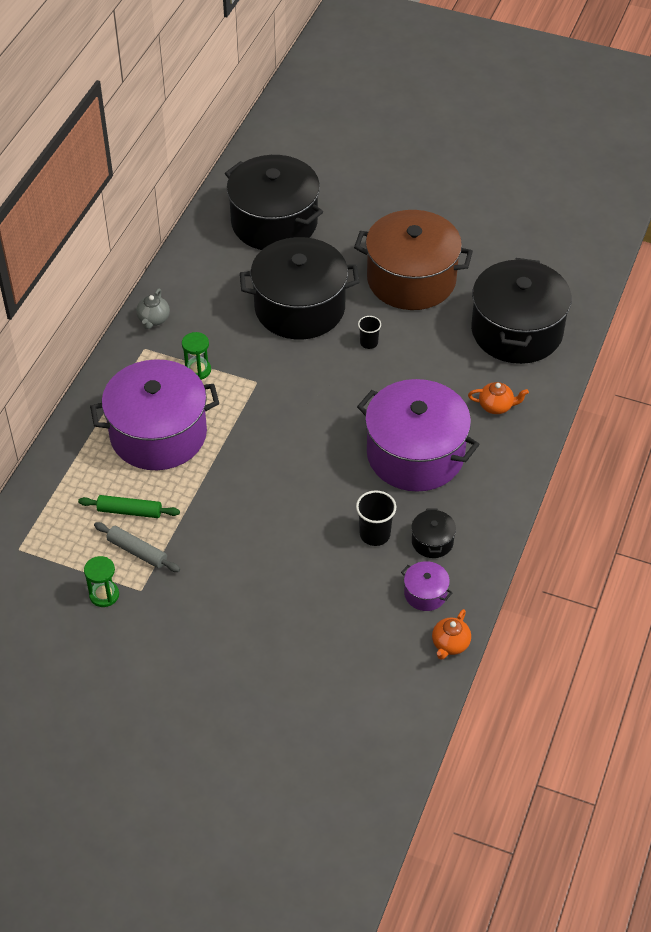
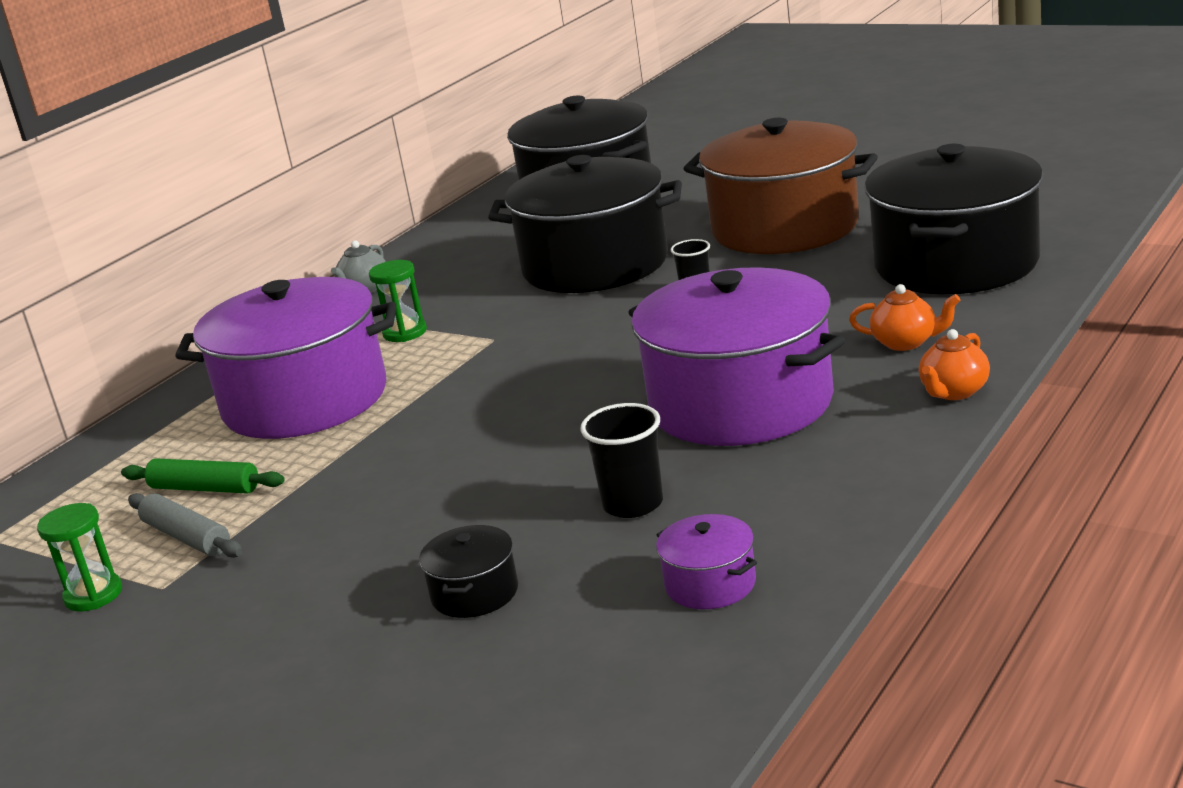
camera: 15 degrees right, 25 degrees down
black pot [411,508,456,558] -> black pot moved to [419,525,518,618]
orange teapot [432,609,471,660] -> orange teapot moved to [919,329,990,400]

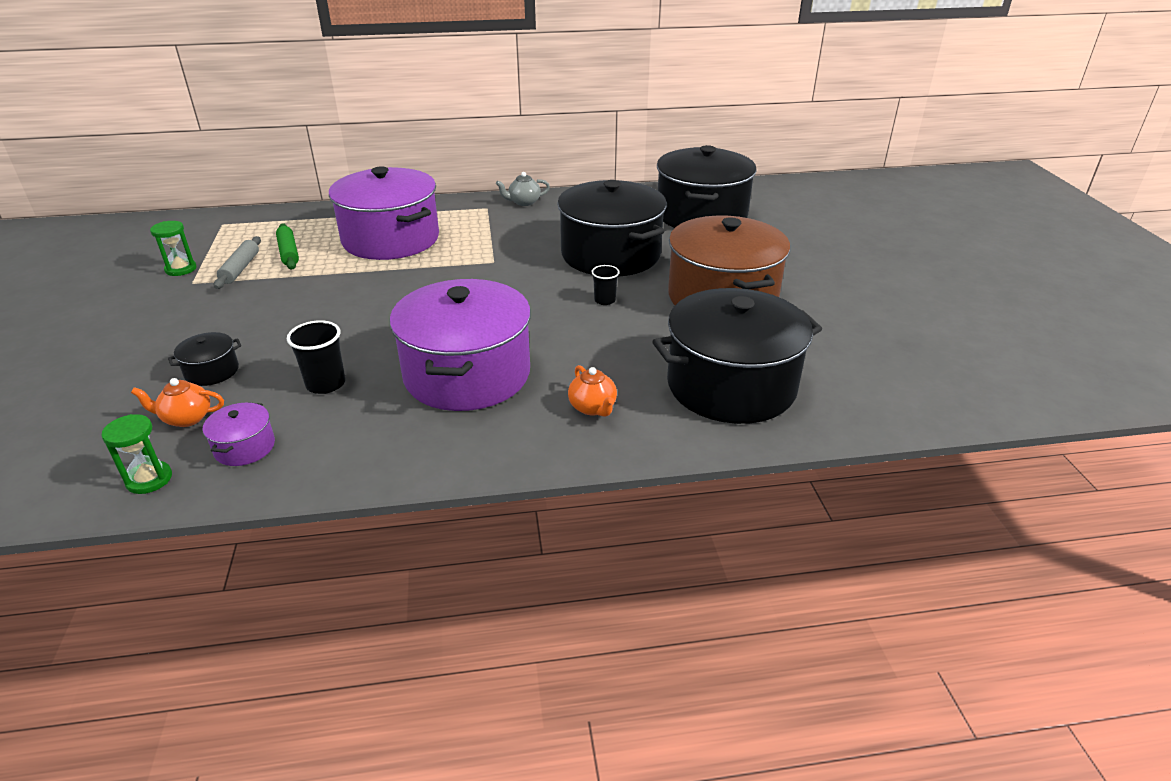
camera: 45 degrees right, 10 degrees up
green hourglass [369,260,427,342] -> green hourglass moved to [101,414,172,494]
orange teapot [919,329,990,400] -> orange teapot moved to [131,378,224,427]

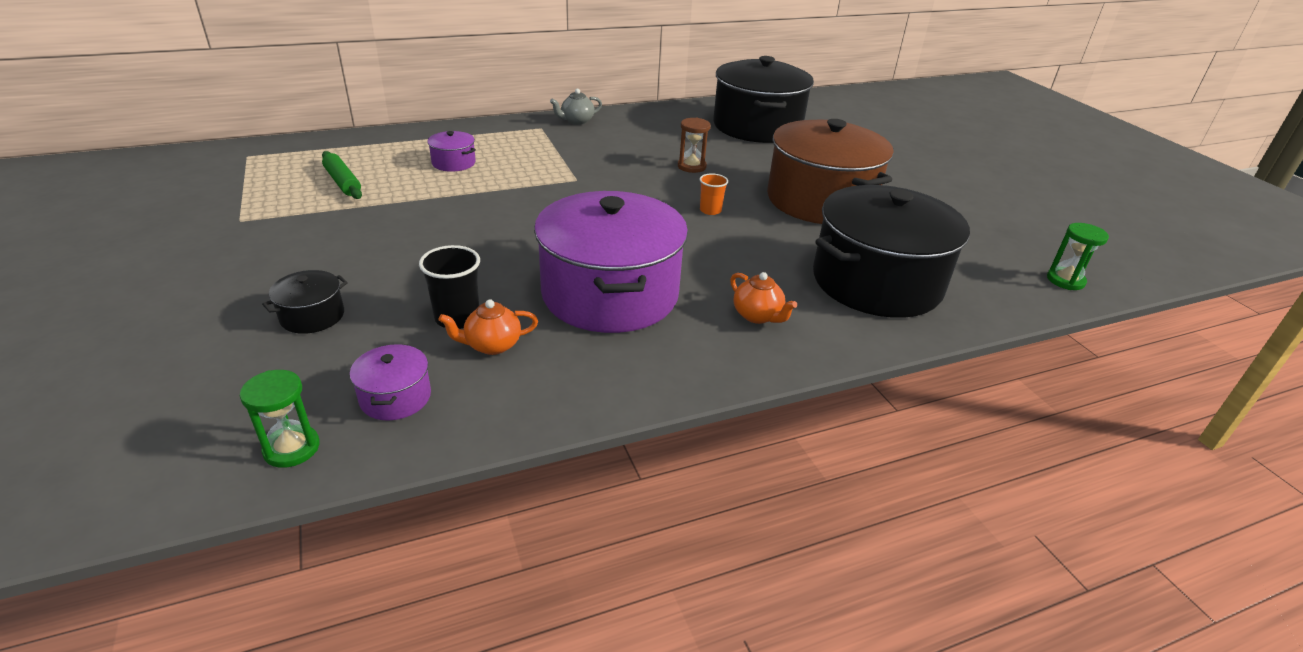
camera: 15 degrees left, 0 degrees up
orange teapot [131,378,224,427] -> orange teapot moved to [439,299,538,355]
green hourglass [150,221,197,276] -> green hourglass moved to [1047,223,1109,290]
grey rolling pin [214,236,261,289] -> none
purple pot [329,166,439,260] -> purple pot [427,131,476,172], size x0.41
black pot [557,180,667,276] -> brown hourglass [678,118,711,173]
black cup [592,265,619,305] -> orange cup [700,173,728,215]

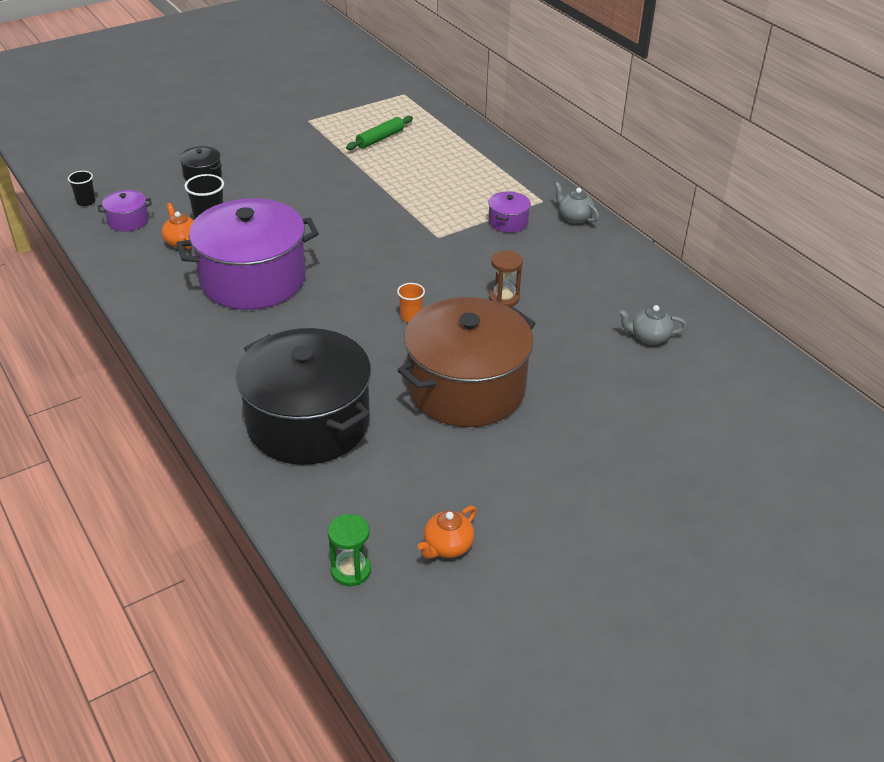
camera: 80 degrees right, 5 degrees up
green hourglass [240,370,320,468] -> black cup [68,171,96,206]
purple pot [427,131,476,172] -> purple pot moved to [488,191,531,233]
black pot [713,56,814,143] -> grey teapot [618,305,687,345]
orange teapot [730,272,797,324] -> orange teapot moved to [418,506,476,559]

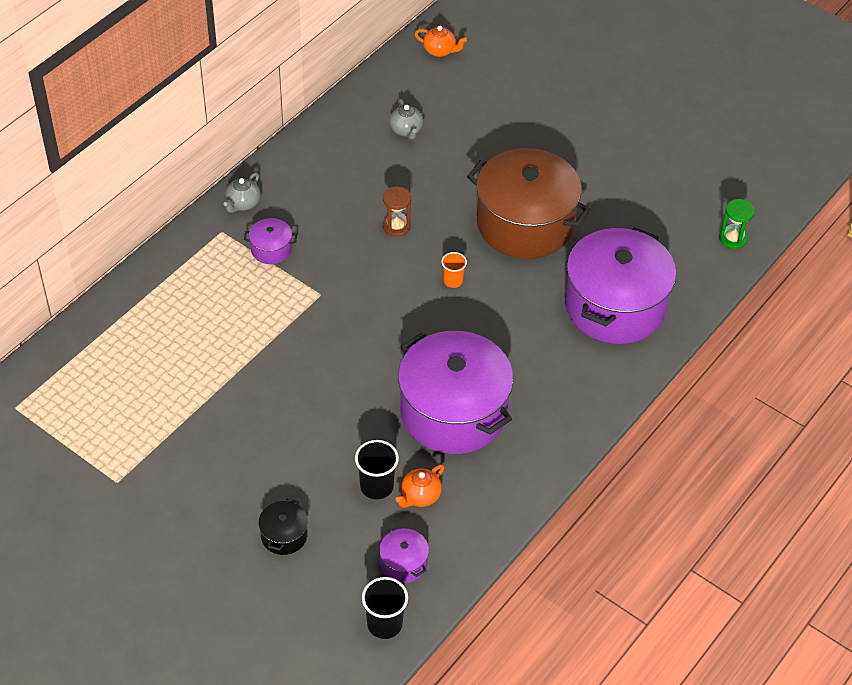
camera: 110 degrees left, 10 degrees up
black cup [68,171,96,206] -> black cup [362,577,408,639], size x1.55
black pot [236,328,371,465] -> purple pot [565,227,676,344]
green rolling pin [346,116,413,150] -> none
orange teapot [418,506,476,559] -> orange teapot moved to [415,26,467,57]

